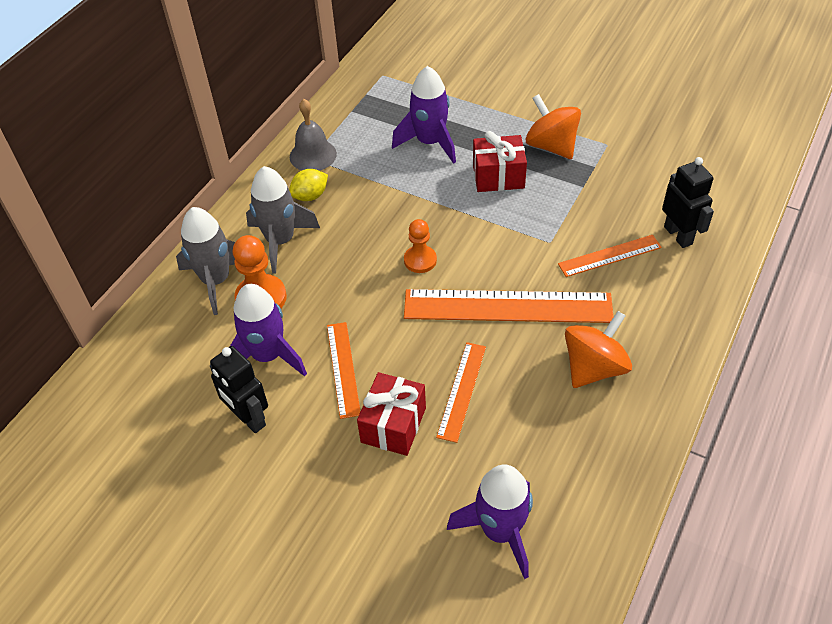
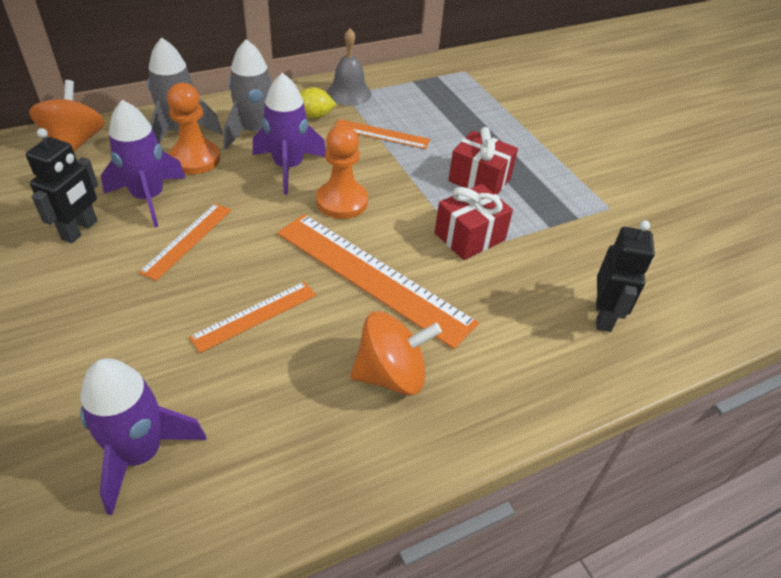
camera: 30 degrees right, 5 degrees down
black robot [210,346,268,433] -> black robot turned 150 degrees counterclockwise [26,128,98,243]
red gift [357,372,426,456] -> red gift moved to [435,184,513,260]
purple rocket [392,66,456,164] -> purple rocket moved to [253,73,326,195]
orange pawn [404,219,437,273] -> orange pawn [316,125,368,219], size x1.51
orange spinning top [526,94,581,159] -> orange spinning top moved to [29,80,105,152]
orange ruler [558,235,662,277] -> orange ruler moved to [334,119,430,149]

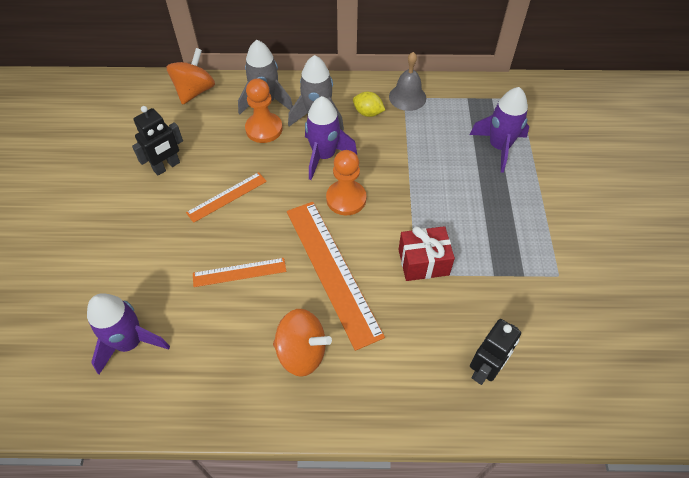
camera: 30 degrees right, 10 degrees up
purple rocket [101,100,186,228] -> purple rocket moved to [470,87,529,173]
orange ruler [334,119,430,149] -> none
red gift [448,127,518,195] -> none

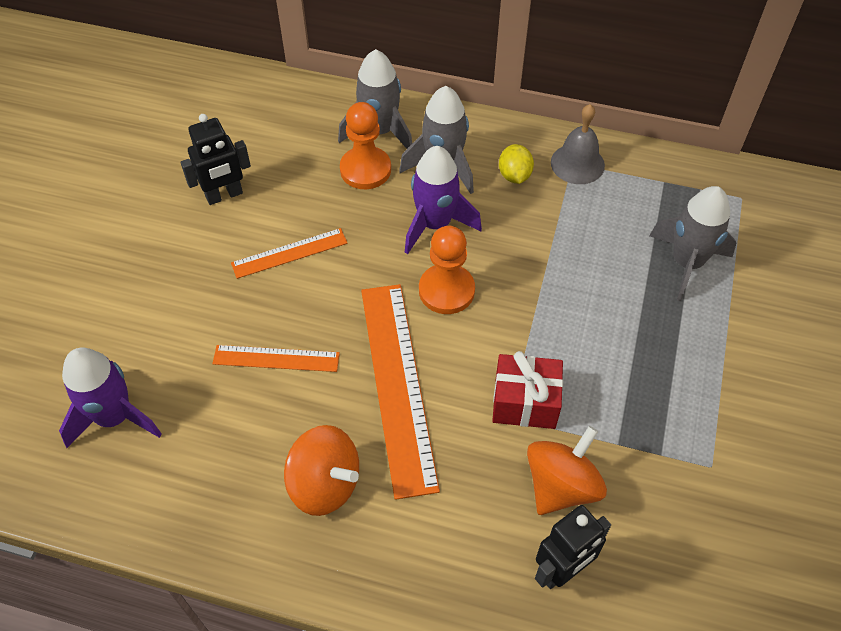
camera: 15 degrees right, 0 degrees up
orange spinning top [167,48,215,105] -> orange spinning top moved to [527,426,607,515]
yellow lemon [353,92,385,117] -> yellow lemon turned 45 degrees clockwise [499,144,534,184]
purple rocket [470,87,529,173] -> grey rocket [649,186,736,301]

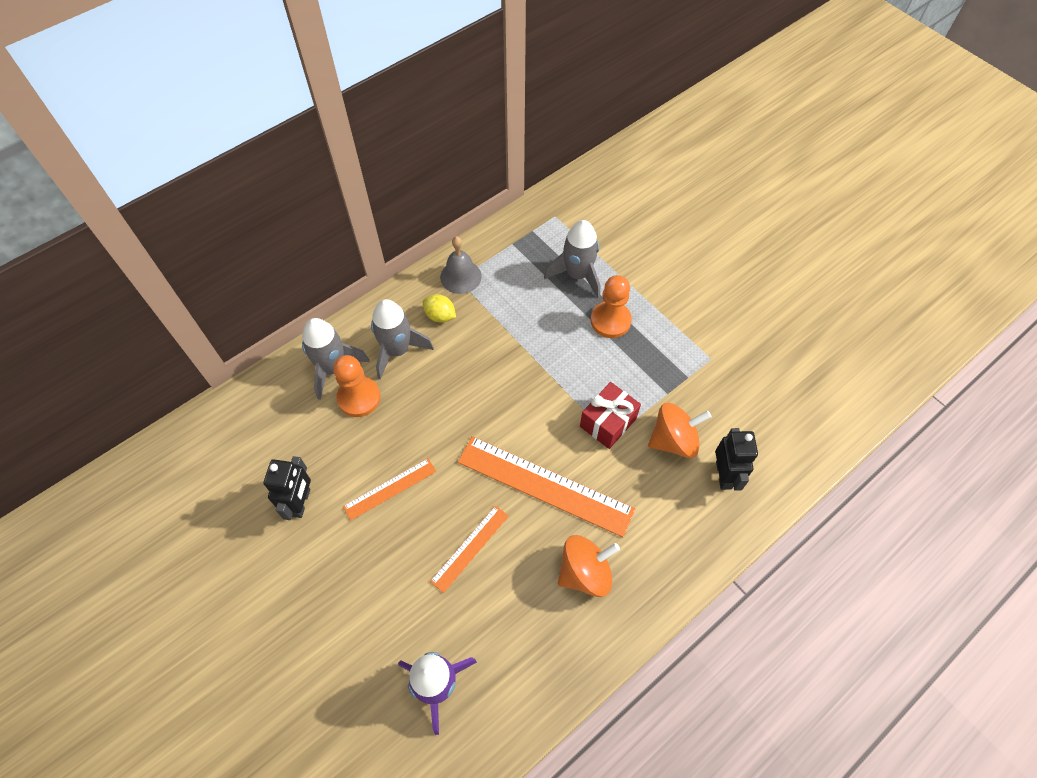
camera: 55 degrees left, 5 degrees up
orange ruler [231,228,348,279] -> orange ruler turned 45 degrees clockwise [343,459,436,521]
purple rocket [405,146,482,254] -> none
orange pawn [419,226,475,314] -> orange pawn moved to [591,275,632,338]
orange spinning top [527,426,607,515] -> orange spinning top turned 90 degrees clockwise [648,403,712,458]

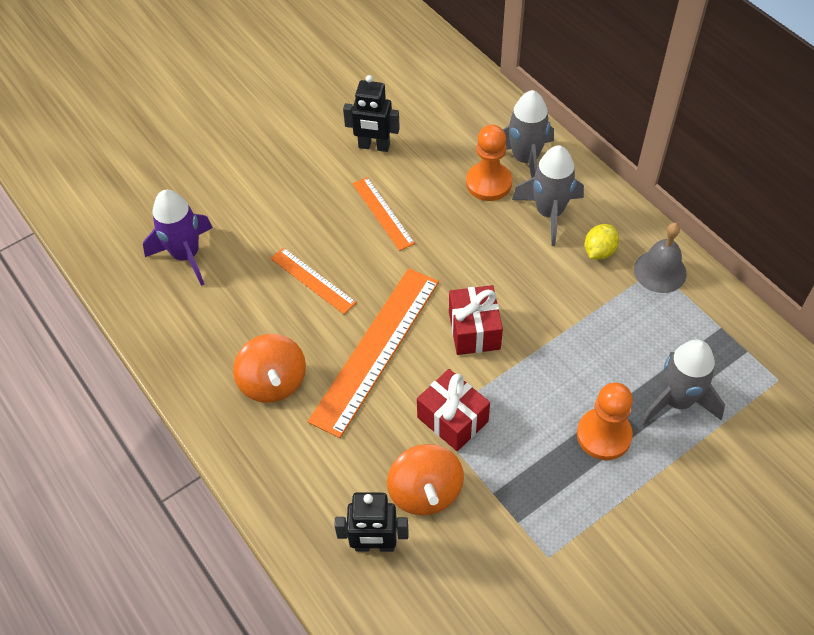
camera: 95 degrees right, 5 degrees down
none -> red gift [449,285,503,355]

